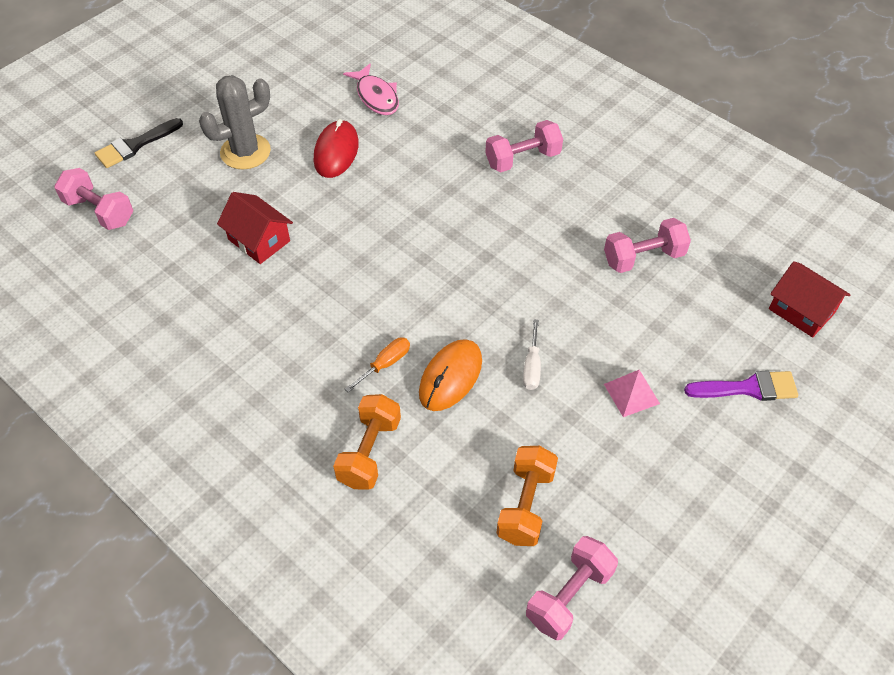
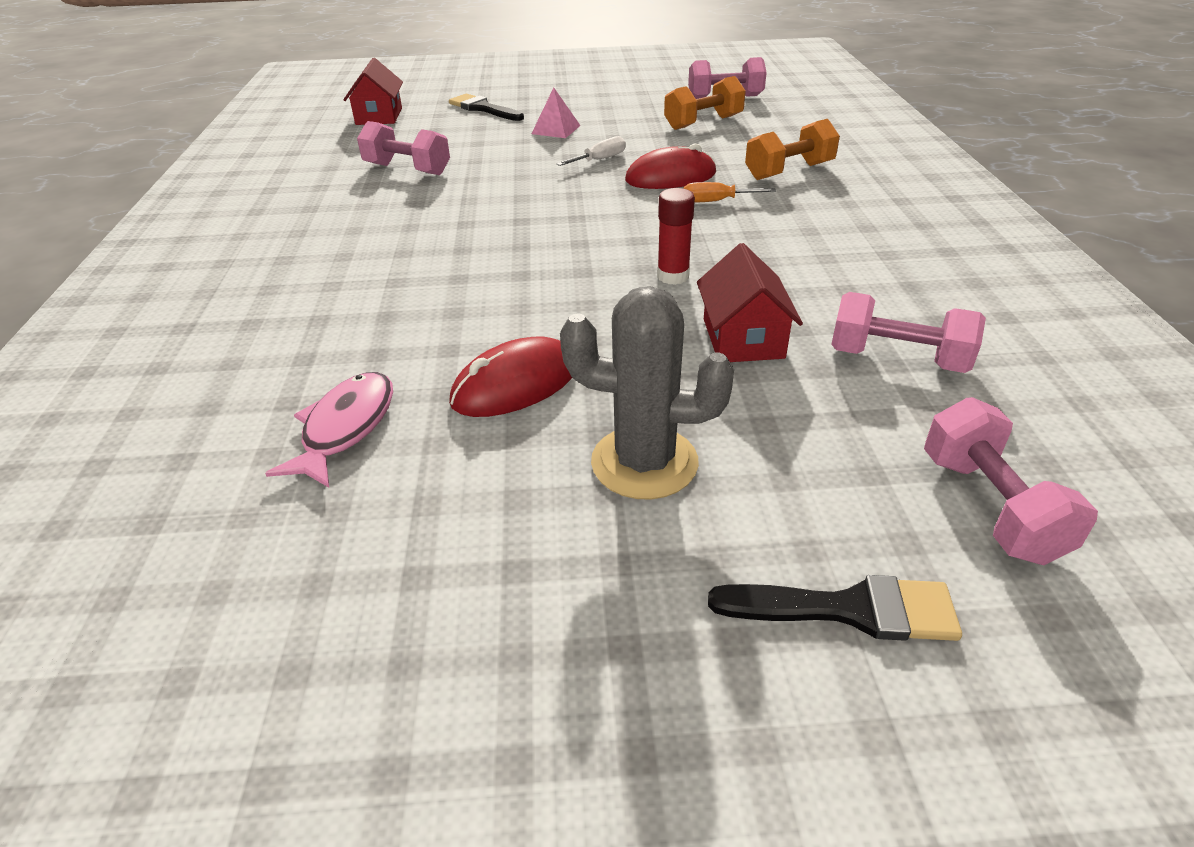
camera: 135 degrees left, 15 degrees down
orange mouse [419,339,482,411] -> red mouse [625,143,716,189]
pink dumbbell [485,120,563,172] -> pink dumbbell moved to [831,292,986,373]
purple brush [684,371,798,401] -> black brush [449,94,524,121]
none -> red glue stick [657,188,695,285]

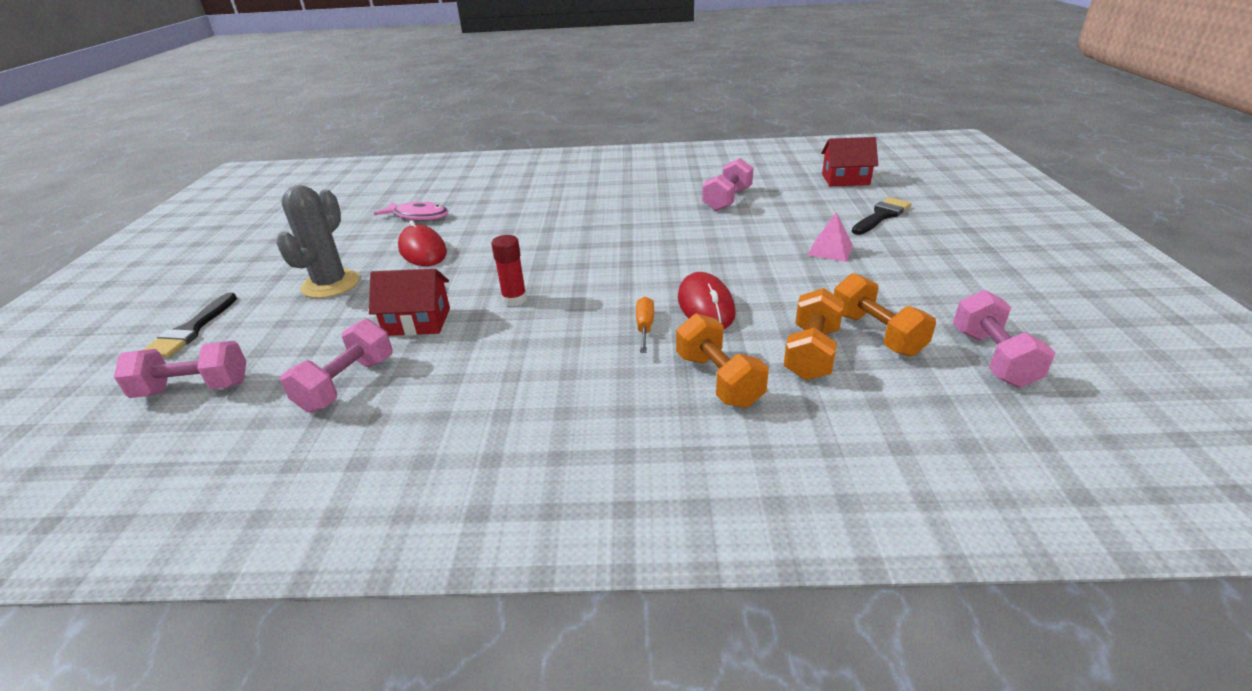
camera: 95 degrees right, 5 degrees down
white screwdriver [557,136,626,166] -> none
none -> orange dumbbell [784,288,844,380]

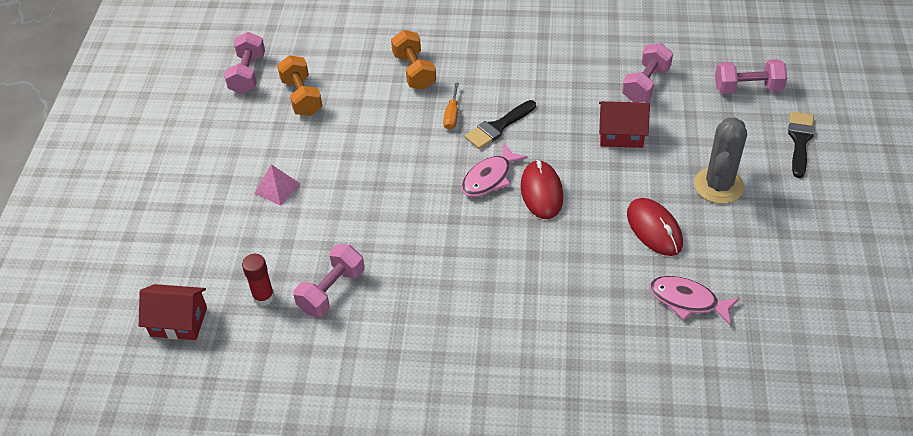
camera: 175 degrees left, 15 degrees up
red glue stick [491,235,527,306] -> red glue stick moved to [242,254,275,306]
red mouse [678,272,736,329] -> red mouse moved to [521,160,563,219]
orange dumbbell [784,288,844,380] -> none
black brush [852,197,911,235] -> black brush moved to [465,100,536,149]
none -> pink fish [461,144,528,197]

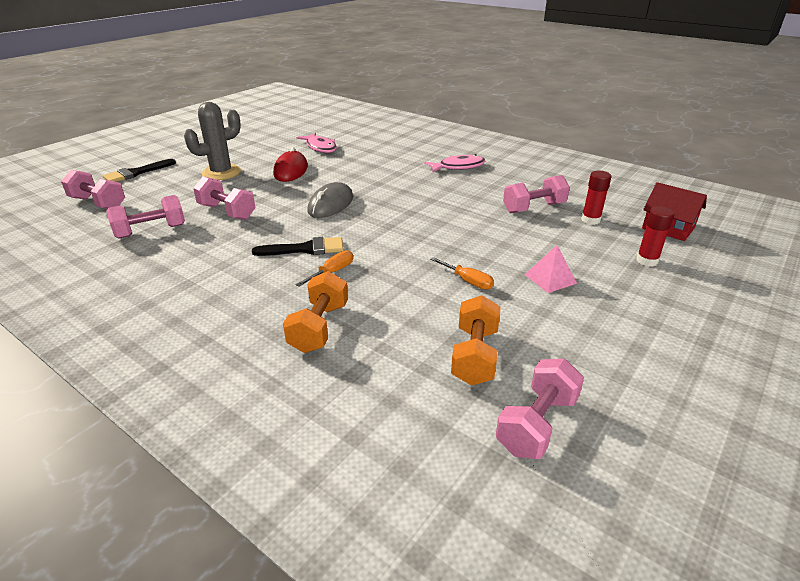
camera: 150 degrees left, 15 degrees down
pink fish [461,144,528,197] -> pink fish moved to [424,154,485,173]
red mouse [521,160,563,219] -> grey mouse [307,182,353,218]
red house [599,101,650,148] -> pink dumbbell [193,176,256,220]
none -> orange screwdriver [430,257,494,290]
none -> red glue stick [636,206,674,267]

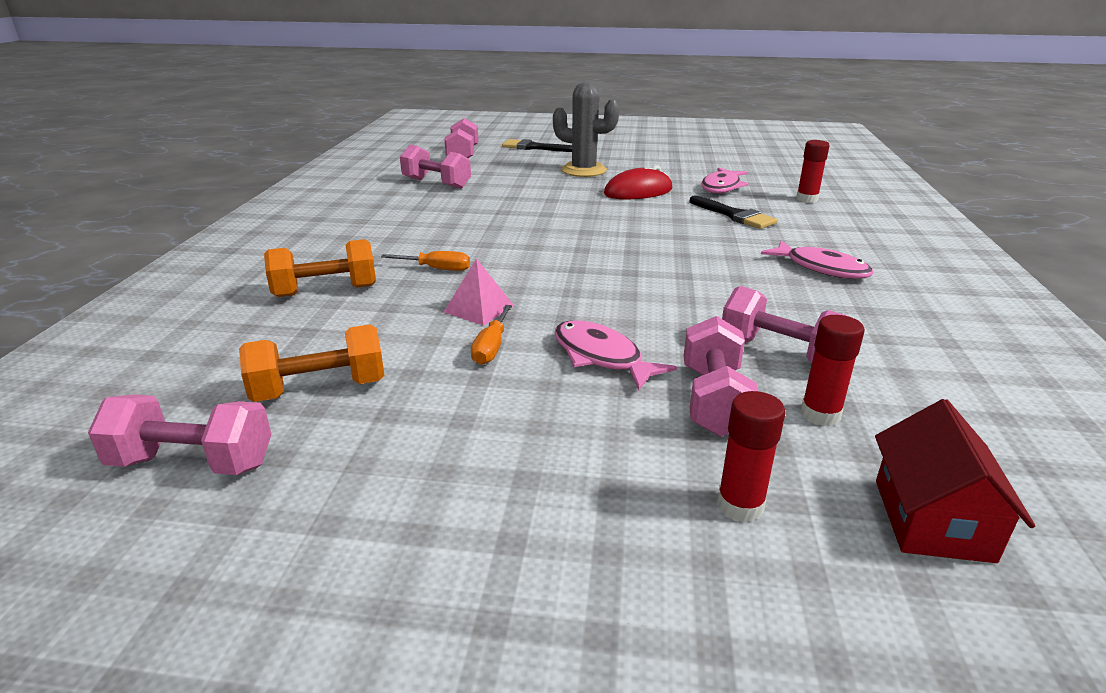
camera: 60 degrees right, 5 degrees down
pink dumbbell [193,176,256,220] -> pink dumbbell moved to [684,316,758,437]
black brush [252,237,344,256] -> black brush moved to [690,196,778,229]
grey mouse [307,182,353,218] -> none
pink pyramid [525,245,577,293] -> pink pyramid moved to [444,258,514,326]
none -> pink fish [554,320,677,391]
none -> red glue stick [796,140,830,203]

